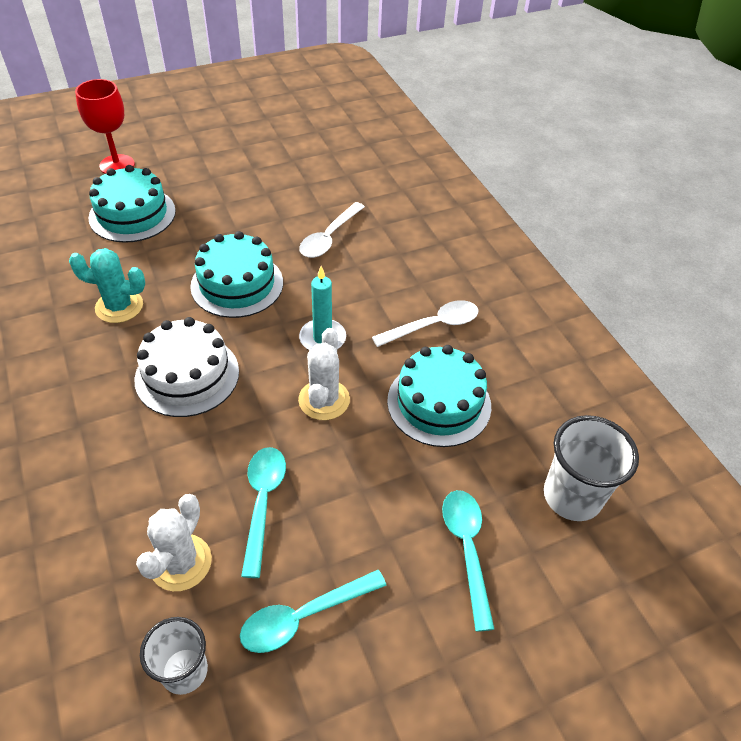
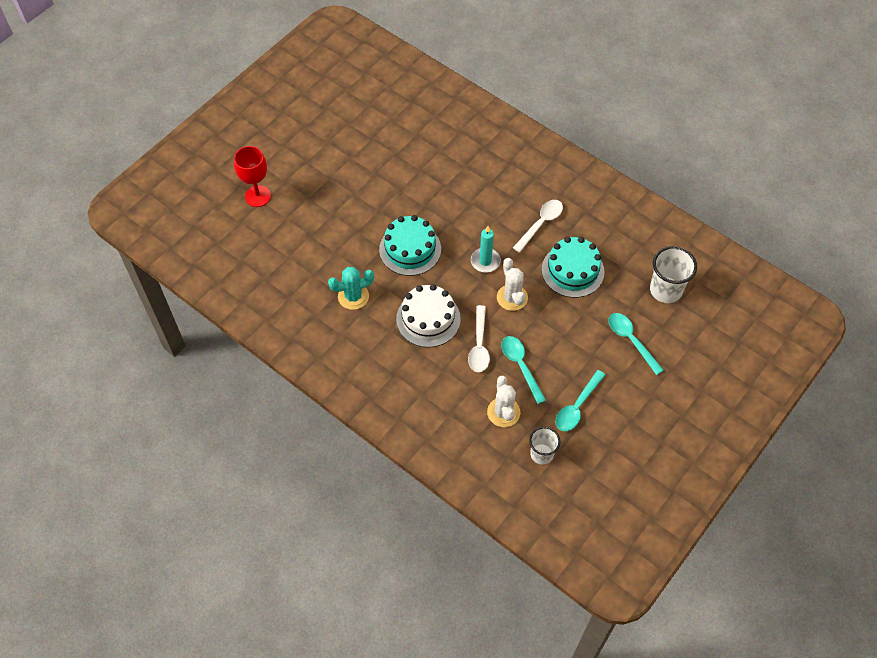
camera: 25 degrees left, 10 degrees up
turquoise cake [89,165,176,243] -> none
white spoon [299,202,365,258] -> white spoon moved to [468,305,490,372]

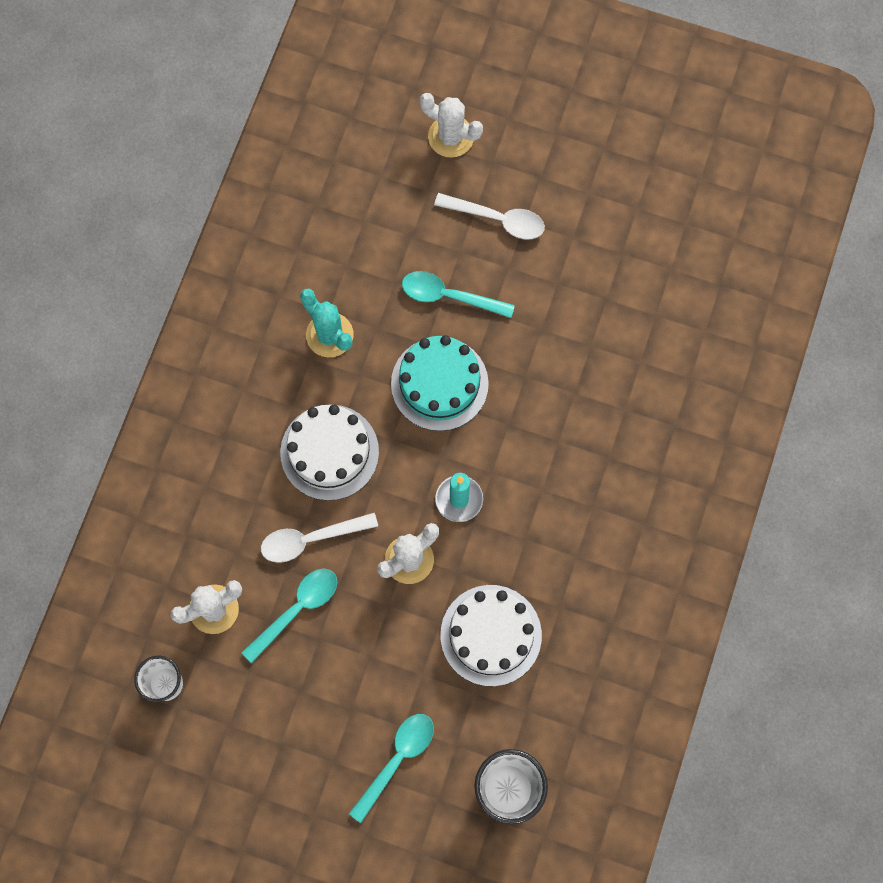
camera: 70 degrees right, 15 degrees up
red goblet [234,146,271,207] -> white cactus [420,93,483,158]
white spoon [513,200,563,253] -> white spoon moved to [434,193,545,239]
turquoise cake [542,237,605,298] -> white cake [440,585,542,686]
turquoise spoon [555,370,605,431] -> turquoise spoon moved to [402,271,515,318]

